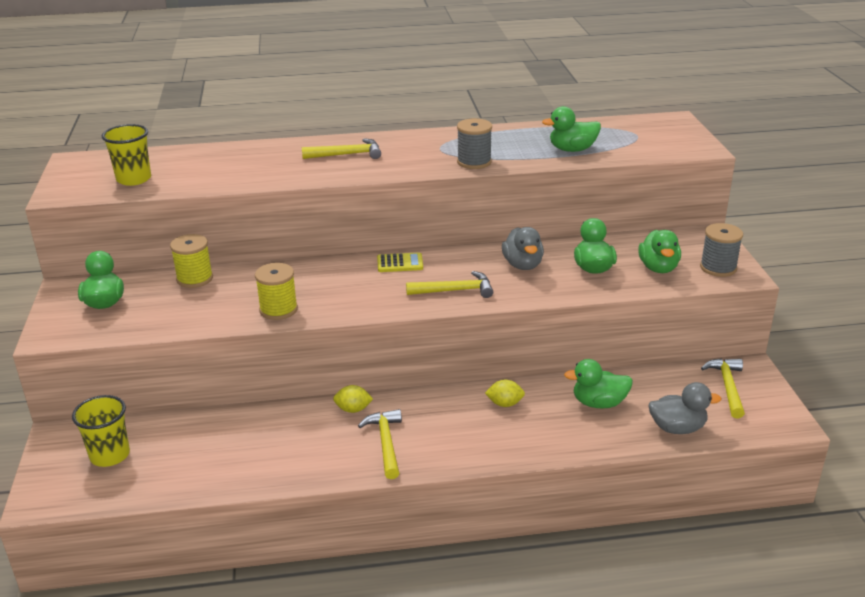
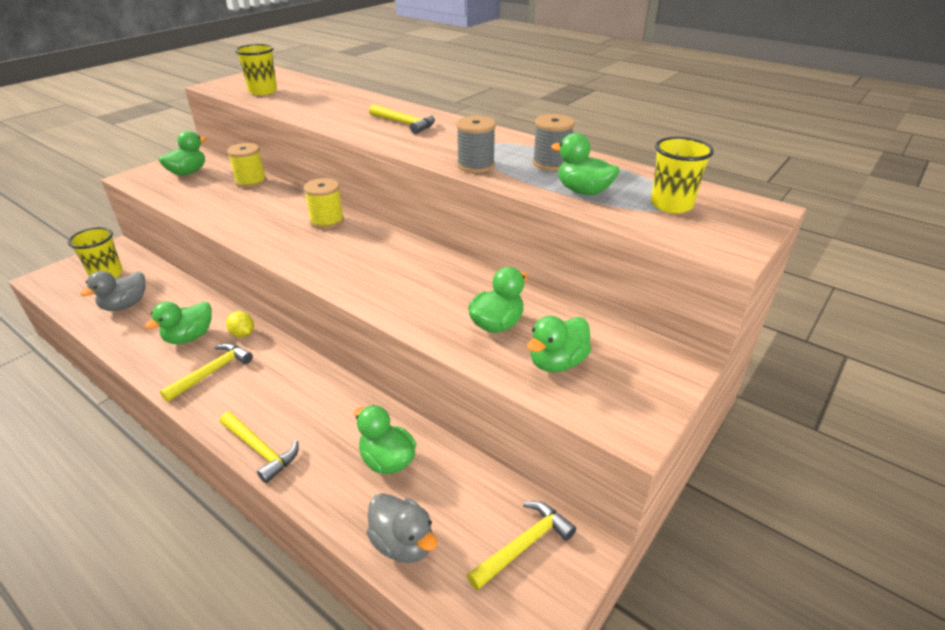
camera: 45 degrees right, 5 degrees up
yellow spool [255,263,298,320] -> yellow spool moved to [304,178,344,229]
yellow calculator [377,252,423,272] -> none
yellow hammer [406,271,493,298] -> yellow hammer moved to [220,412,299,483]
yellow lemon [485,380,525,407] -> none
grey duck [502,227,544,270] -> grey duck moved to [80,271,145,311]
grey spool [700,223,743,277] -> grey spool moved to [533,114,575,171]
none -> green duck [145,301,211,344]
none -> yellow cup [651,137,714,213]

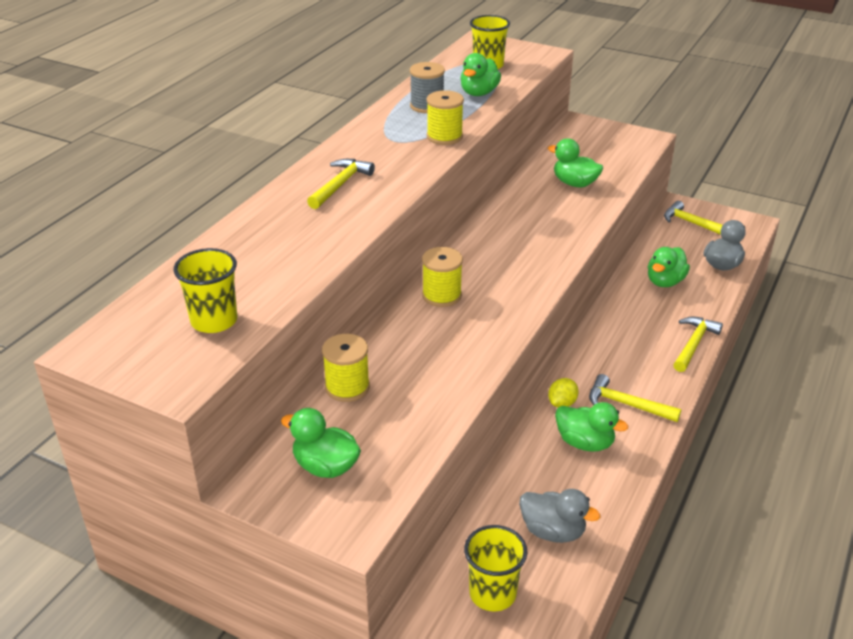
camera: 100 degrees left, 0 degrees up
grey spool [456,116,496,173] -> yellow spool [427,90,464,145]
green duck [527,316,592,372] -> none

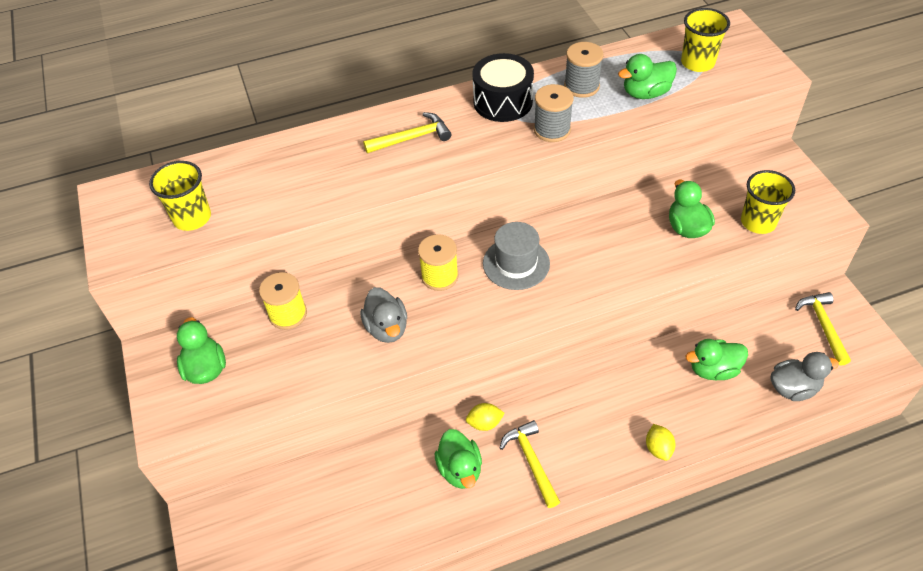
camera: 45 degrees right, 15 degrees up
yellow spool [427,90,464,145] -> grey spool [534,84,574,142]
yellow cup [464,525,527,611] -> yellow cup moved to [741,170,795,234]
grey duck [519,489,600,543] -> grey duck moved to [360,287,407,343]
yellow hammer [673,317,723,372] -> yellow lemon [646,424,675,461]
none -> black drum [473,53,534,122]
none -> grey hat [483,222,550,290]

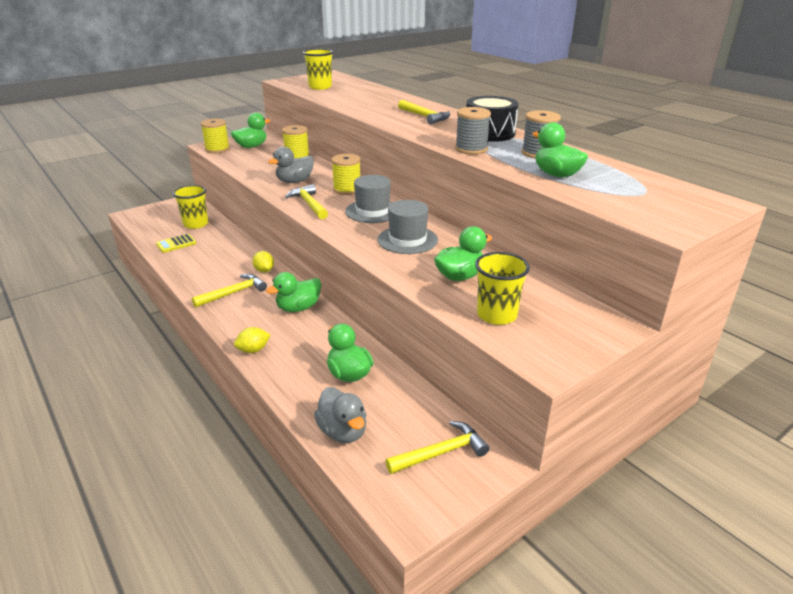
camera: 70 degrees right, 20 degrees down
green duck [435,429,482,489] -> green duck moved to [266,272,321,312]
yellow cup [681,8,730,72] -> yellow cup moved to [173,185,208,229]
none -> yellow calculator [156,234,196,253]
none -> yellow spool [201,119,230,153]
none -> yellow hammer [285,184,328,219]
none -> grey hat [378,200,438,254]

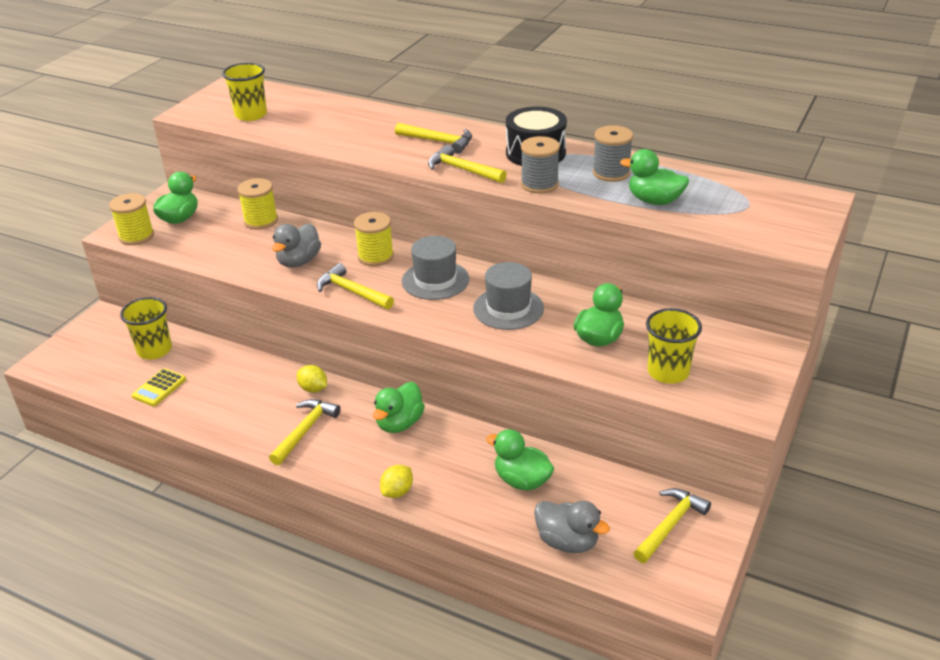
camera: 25 degrees left, 5 degrees up
none -> yellow hammer [428,144,507,183]

